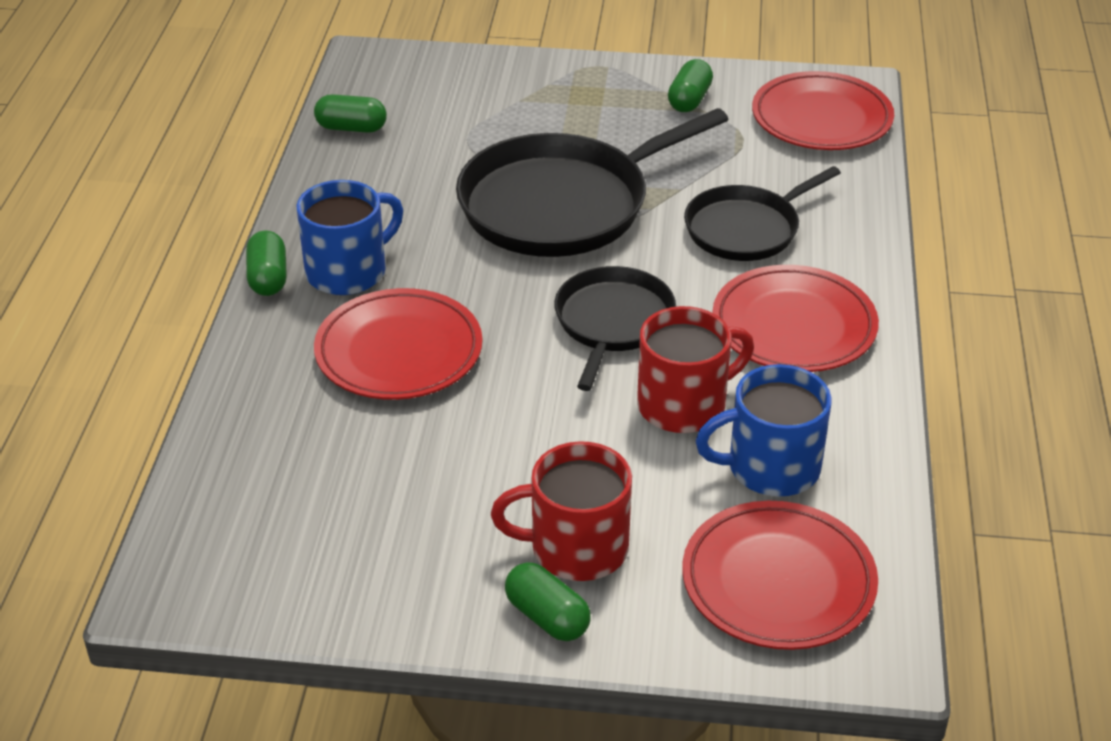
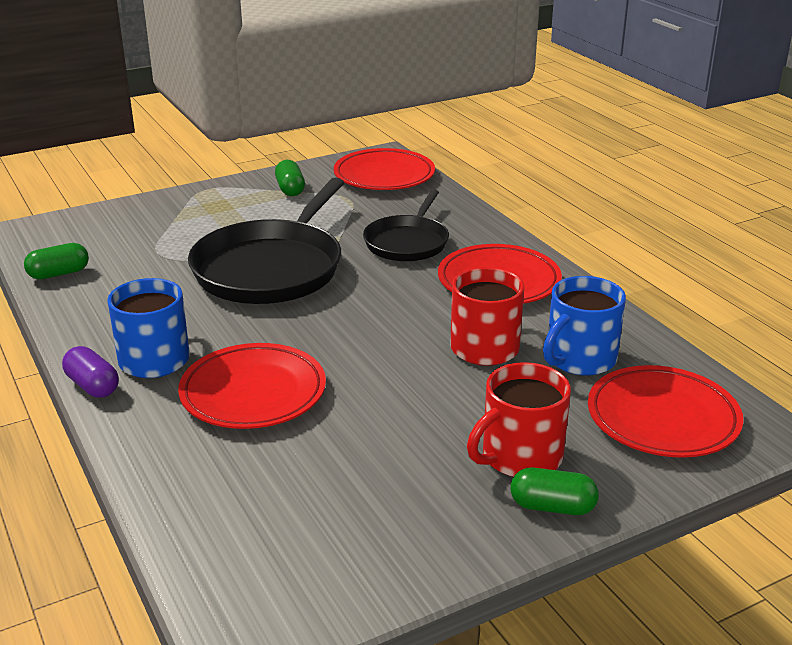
camera: 35 degrees left, 10 degrees down
green capsule [246,230,287,296] -> purple capsule [62,346,119,398]
black pan [554,266,676,391] -> none

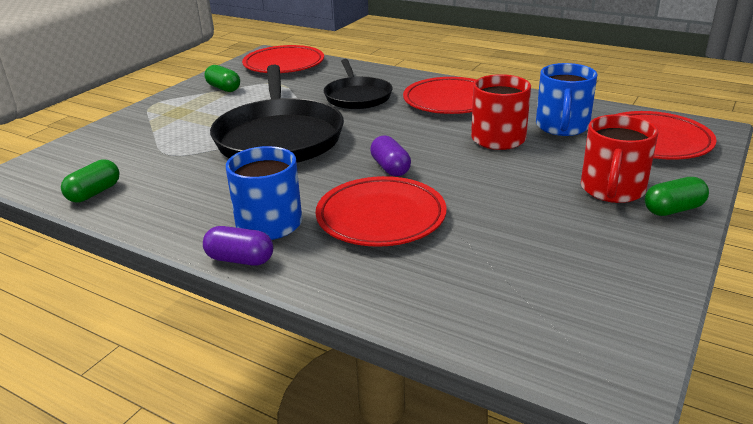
camera: 30 degrees left, 0 degrees up
none -> purple capsule [370,135,411,176]

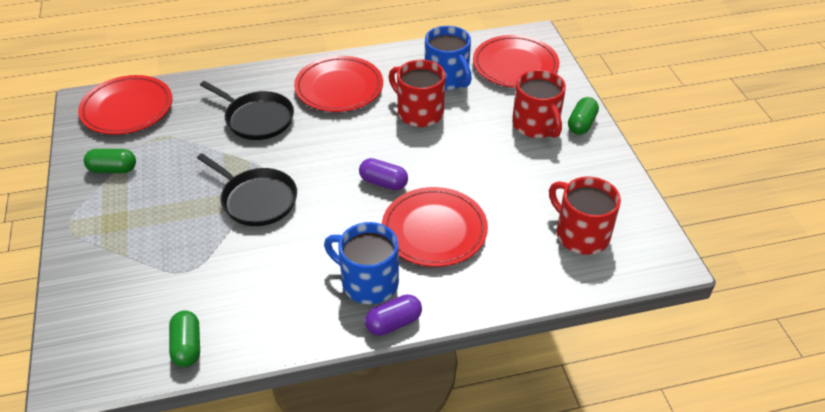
camera: 45 degrees left, 15 degrees up
black pan [210,65,344,163] -> black pan [197,153,297,226], size x0.59
none -> red mug [549,177,621,255]

